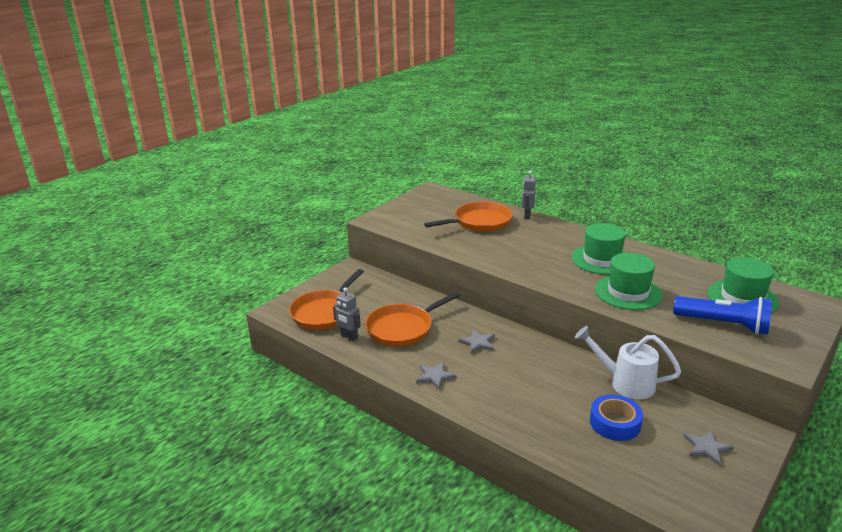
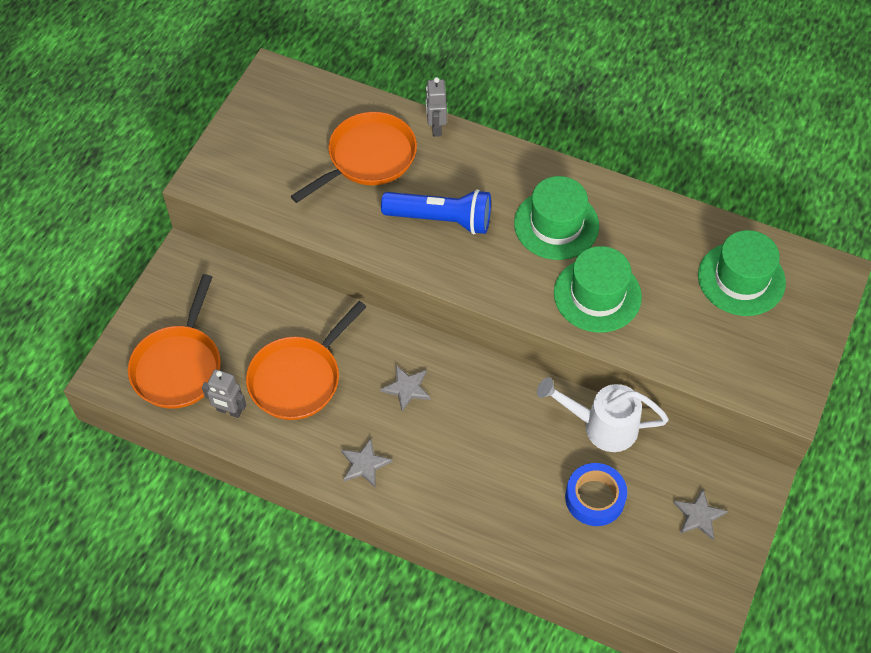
camera: 15 degrees left, 30 degrees up
blue flashlight [673,296,772,335] -> blue flashlight moved to [381,189,491,235]

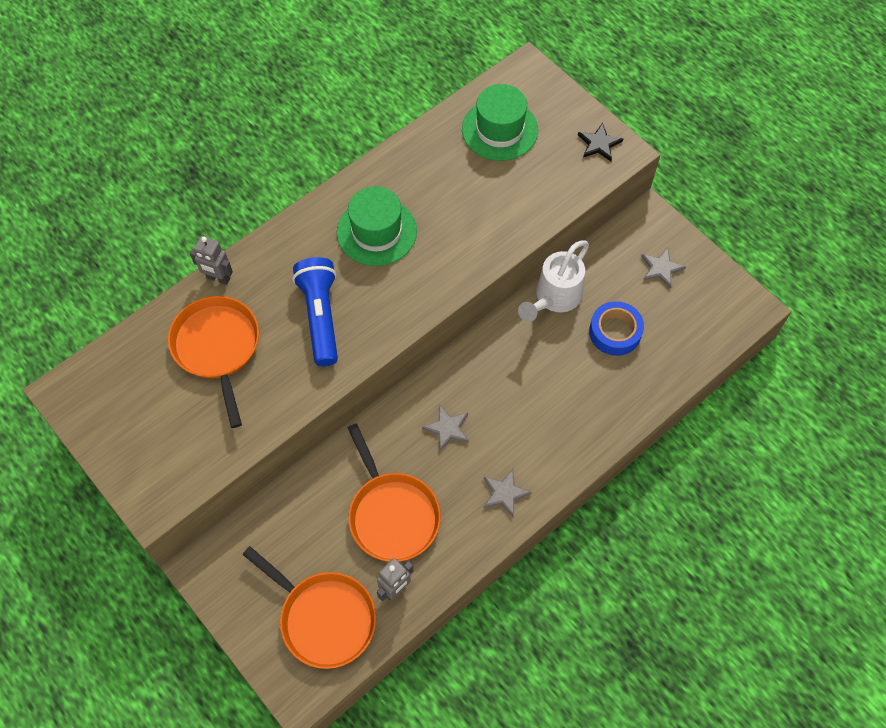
camera: 65 degrees left, 5 degrees up
blue flashlight [381,189,491,235] -> blue flashlight turned 45 degrees counterclockwise [293,257,338,366]
green hat [554,246,642,333] -> none
none -> black star [578,123,623,161]

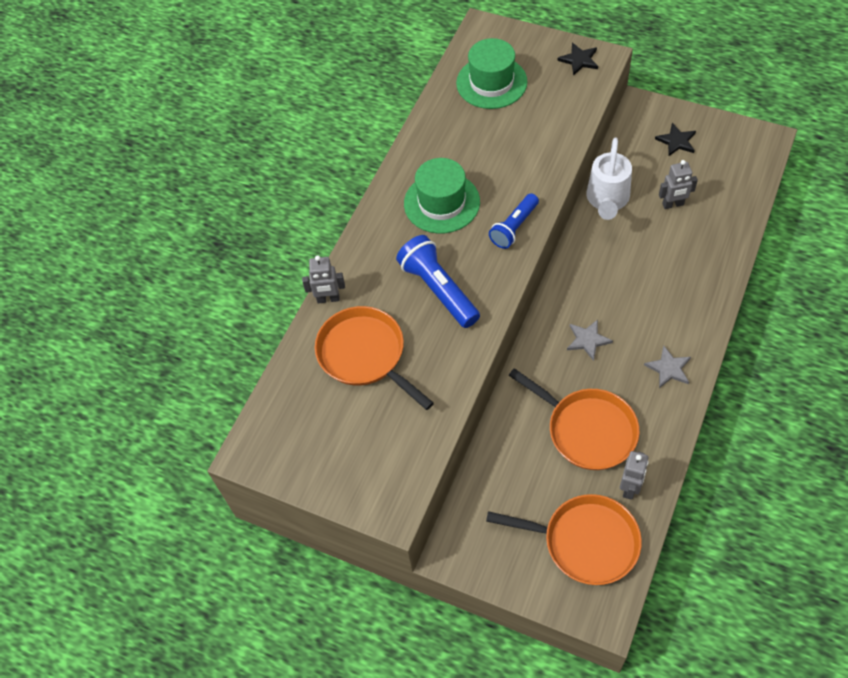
camera: 20 degrees left, 5 degrees down
blue tape [589,301,644,356] -> grey robot [659,160,698,209]
grey star [641,248,686,288] -> black star [655,123,696,157]
none -> blue flashlight [489,193,539,249]

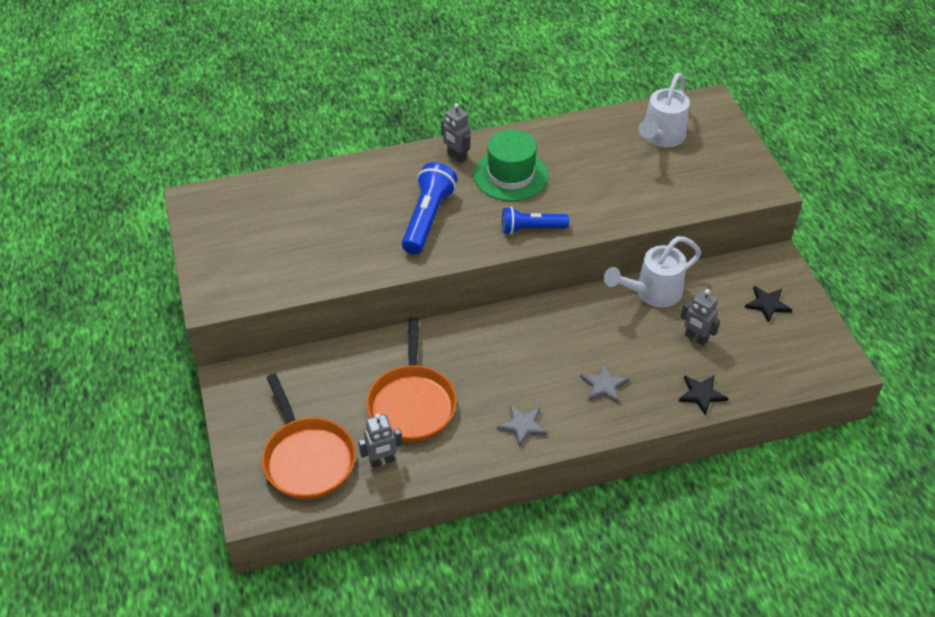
camera: 45 degrees right, 10 degrees down
grey robot [302,255,345,303] -> grey robot moved to [441,103,470,163]
orange pan [315,306,434,410] -> none
green hat [456,38,528,109] -> white watering can [638,73,690,147]
black star [557,43,598,76] -> black star moved to [678,375,728,416]
grey star [567,319,613,361] -> grey star moved to [580,363,629,404]

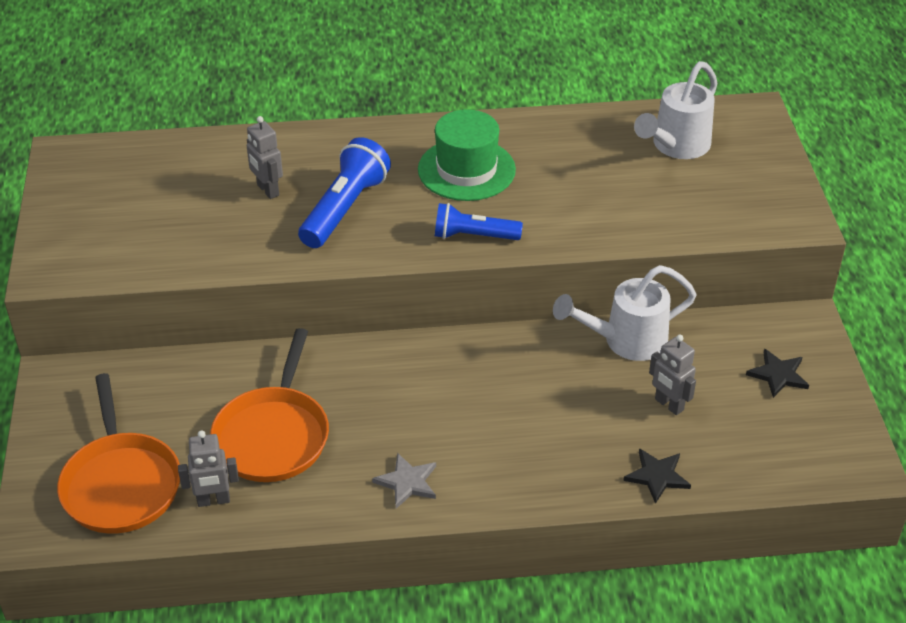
camera: 10 degrees right, 5 degrees down
grey robot [441,103,470,163] -> grey robot moved to [247,116,283,199]
grey star [580,363,629,404] -> none

